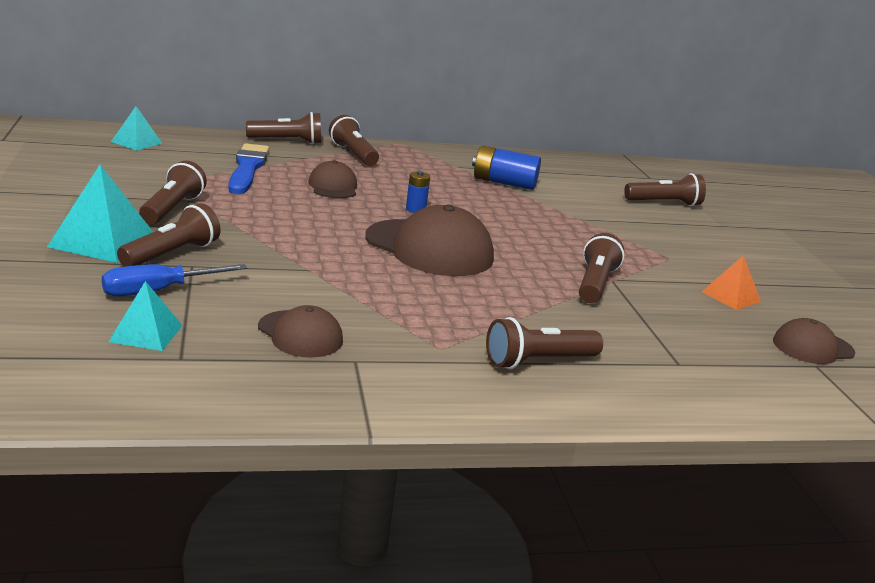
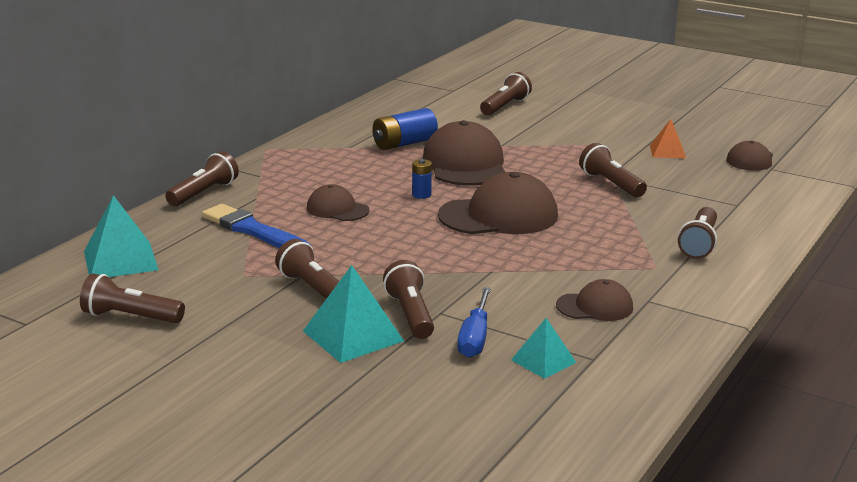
camera: 45 degrees left, 0 degrees up
turquoise pyramid [111,106,163,151] -> turquoise pyramid [84,195,158,277], size x1.65
brown flashlight [329,115,379,166] -> brown flashlight moved to [80,273,185,323]
none -> brown cap [423,120,505,186]

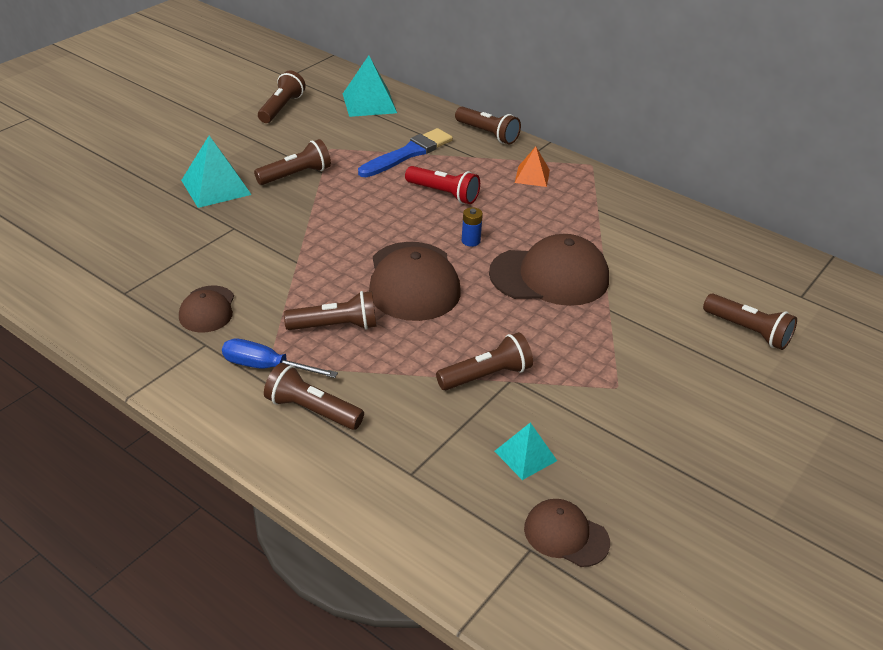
camera: 95 degrees right, 15 degrees up
brown cap [307,184,370,221] -> red flashlight [405,166,480,204]
blue battery [373,108,438,150] -> none
brown flashlight [383,260,434,339] -> brown flashlight moved to [284,291,376,330]
blue screwdriver [458,287,491,358] -> blue screwdriver moved to [222,339,338,378]
turquoise pyramid [511,318,577,379] -> turquoise pyramid moved to [494,422,557,480]
orange pyramid [650,119,686,159] -> orange pyramid moved to [515,147,550,187]

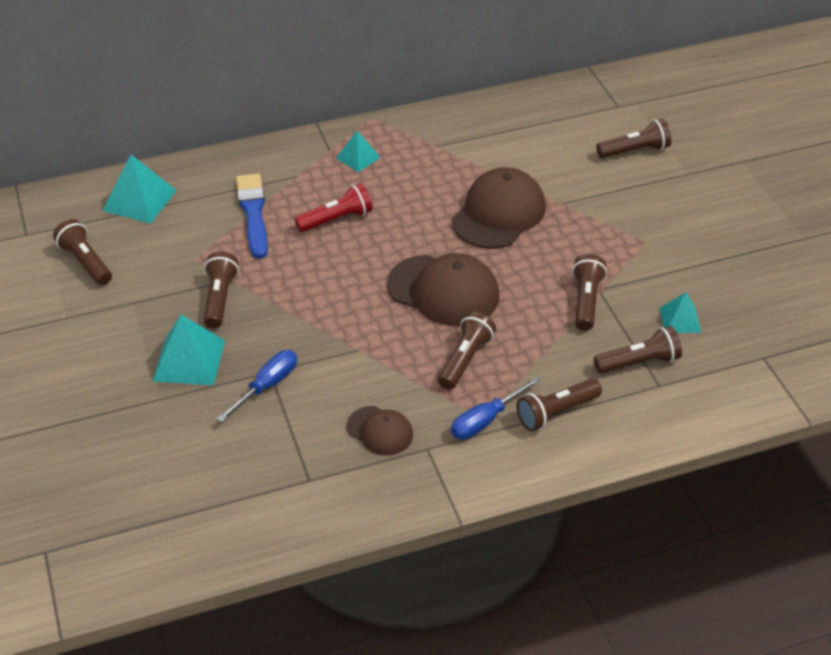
camera: 55 degrees left, 5 degrees up
brown flashlight [455,107,521,144] -> brown flashlight moved to [594,326,682,374]
blue battery [462,207,483,247] -> none
orange pyramid [515,147,550,187] -> turquoise pyramid [336,131,381,172]
brown cap [524,499,610,567] -> none
none -> blue screwdriver [216,350,297,423]

